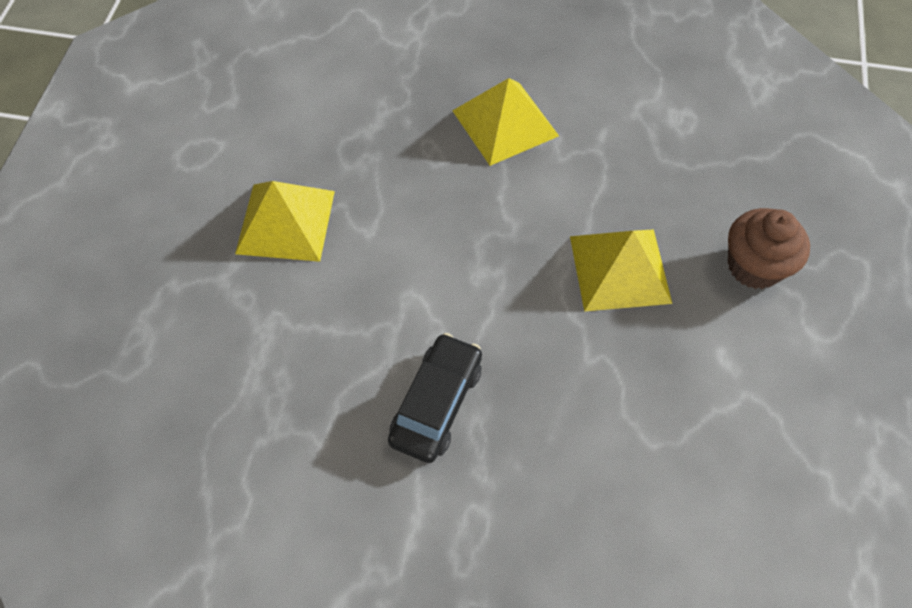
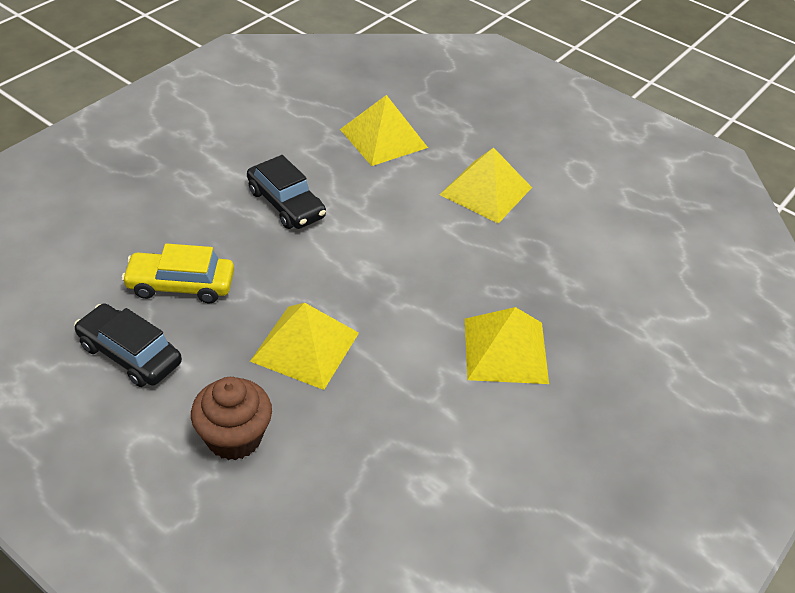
camera: 115 degrees right, 15 degrees down
none -> black car [74,303,182,387]
none -> yellow car [122,243,234,303]
none -> yellow pyramid [340,95,428,166]

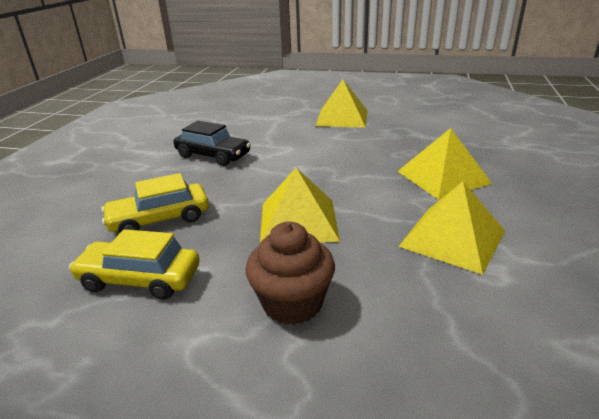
camera: 20 degrees left, 15 degrees down
black car [74,303,182,387] -> yellow car [69,229,200,300]
yellow pyramid [340,95,428,166] -> yellow pyramid moved to [398,181,505,275]

